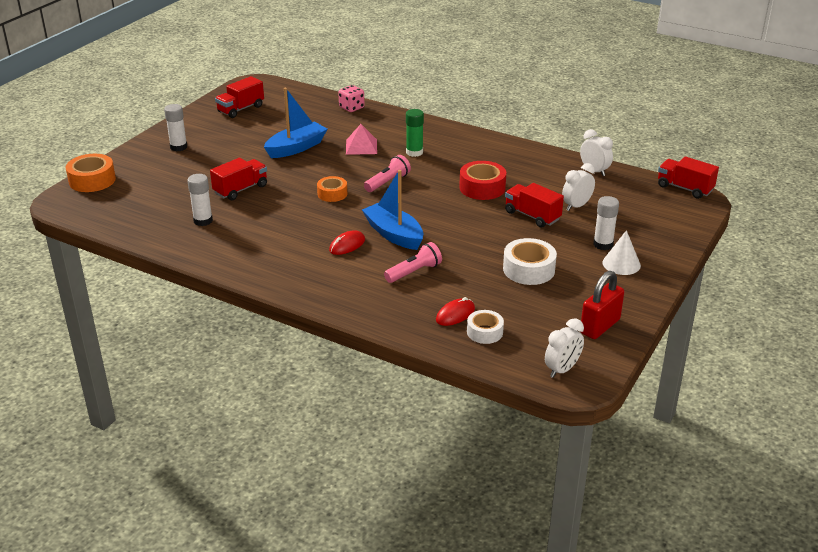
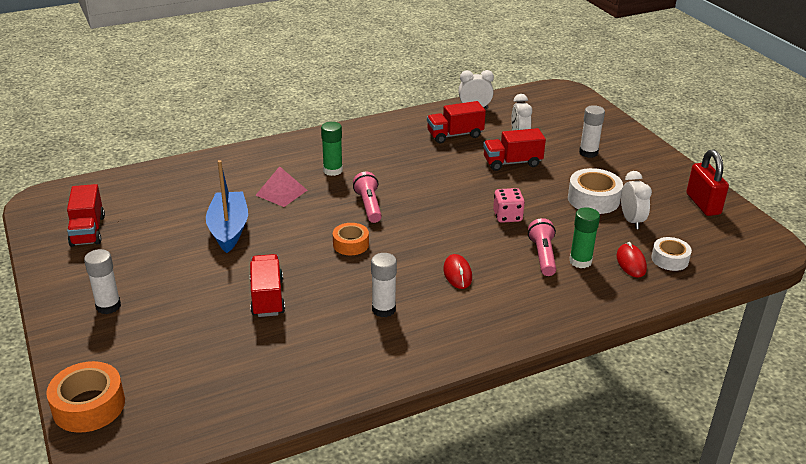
camera: 55 degrees left, 0 degrees up
white glue stick [187,174,213,226] -> white glue stick moved to [371,253,397,317]
pink dice [338,85,365,112] -> pink dice moved to [493,188,525,223]
blue boat [362,170,423,250] -> none
red tape [459,161,506,200] -> none
white clock [545,318,584,378] -> white clock moved to [621,171,652,229]
white cone [603,230,641,275] -> none
red truck [658,156,719,199] -> red truck moved to [427,101,486,143]
none -> green glue stick [569,207,600,268]

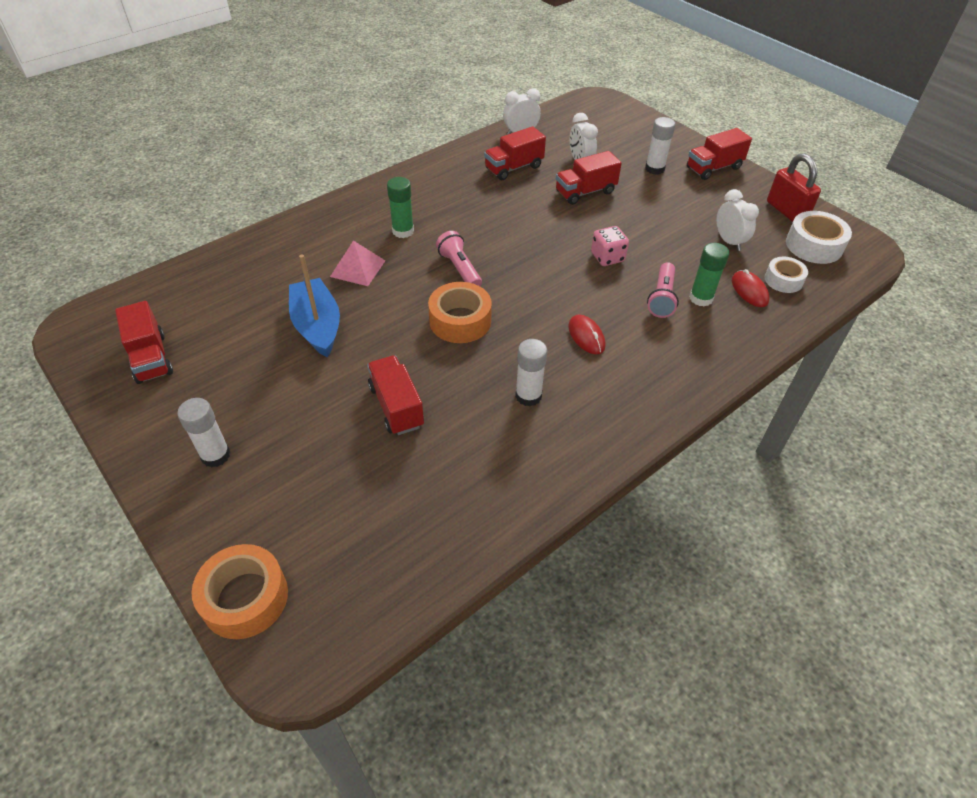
camera: 15 degrees left, 15 degrees up
orange tape [333,223,369,255] -> orange tape [428,282,492,343], size x1.55
pink flashlight [528,218,556,276] -> pink flashlight turned 150 degrees counterclockwise [647,262,679,318]
white tape [568,168,623,214] -> white tape moved to [786,211,852,264]
none -> red truck [687,128,752,180]

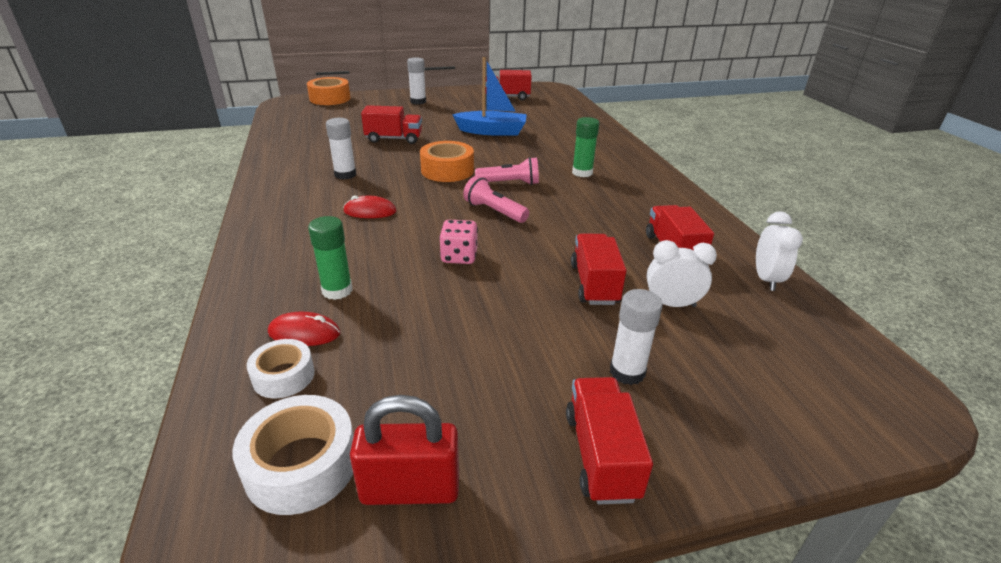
camera: 115 degrees right, 15 degrees down
pink pyramid [330,241,385,286] -> none
pink flashlight [647,262,679,318] -> pink flashlight moved to [463,176,529,223]
white clock [716,189,759,251] -> none

